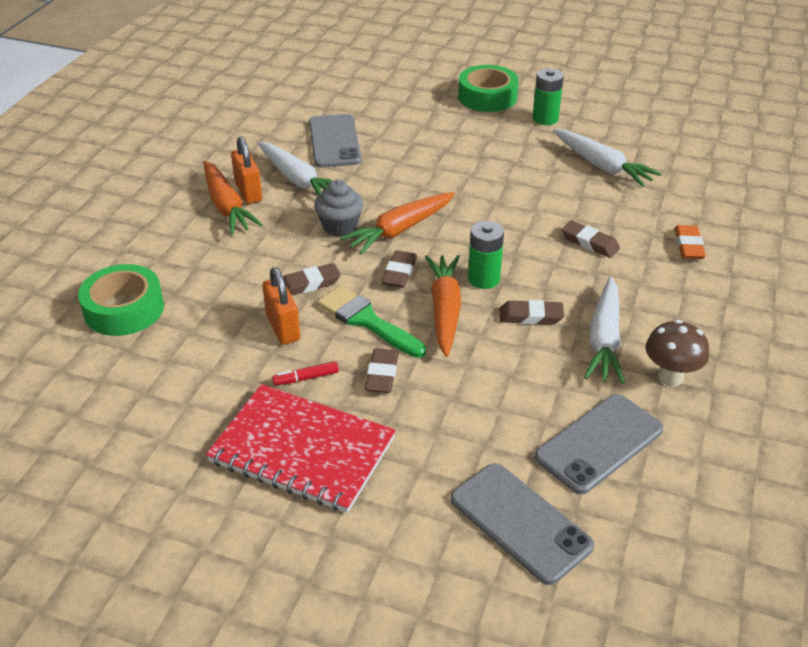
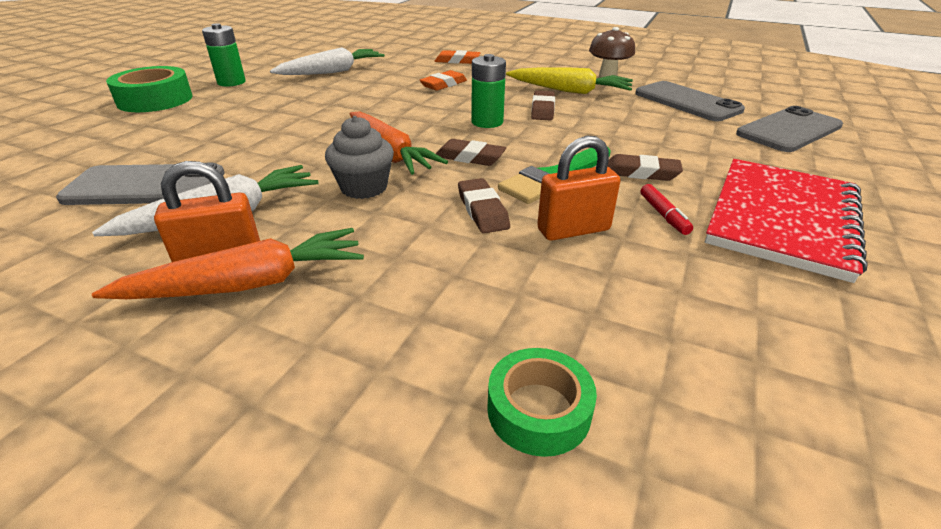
camera: 85 degrees left, 5 degrees down
green tape [78,264,164,336] -> green tape [487,348,597,457], size x0.63
orange carrot [425,255,461,357] -> none
brown eraser [561,221,620,258] -> orange eraser [420,70,467,90]
white carrot [584,277,625,384] -> yellow carrot [506,67,633,94]

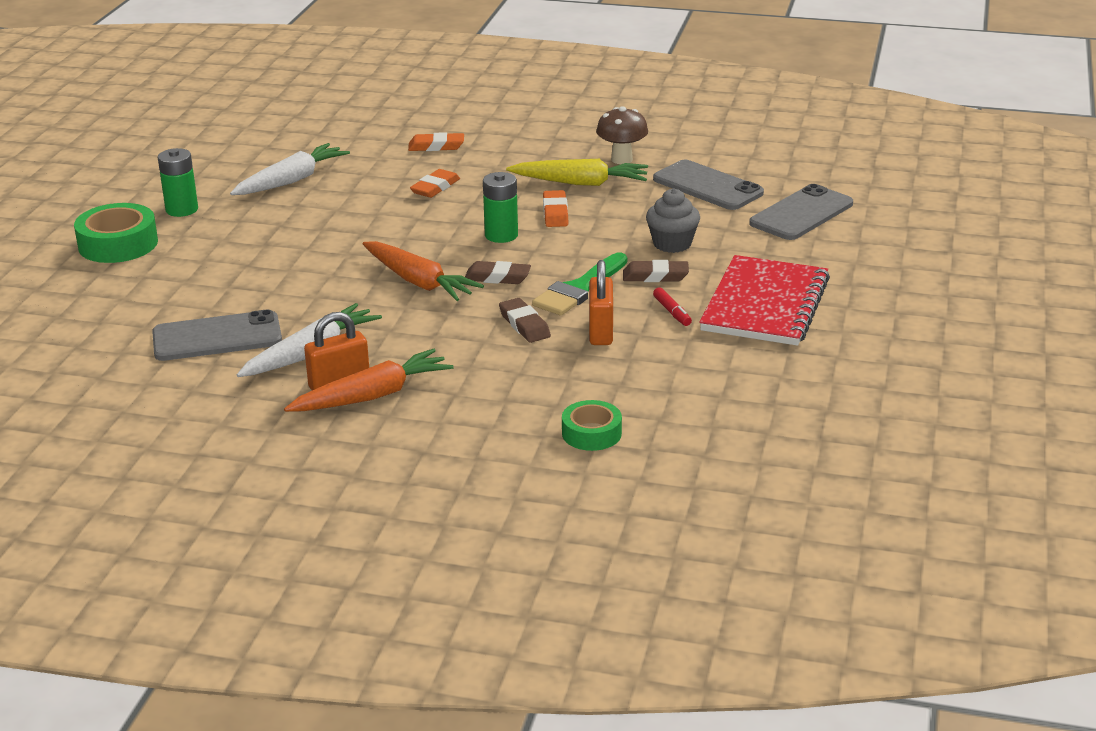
camera: 10 degrees left, 5 degrees down
grey cupcake [325,116,394,199] -> grey cupcake moved to [646,188,700,253]
brown eraser [531,91,555,120] -> orange eraser [543,190,568,227]
orange padlock [537,136,620,241] -> orange padlock turned 60 degrees counterclockwise [589,260,613,345]

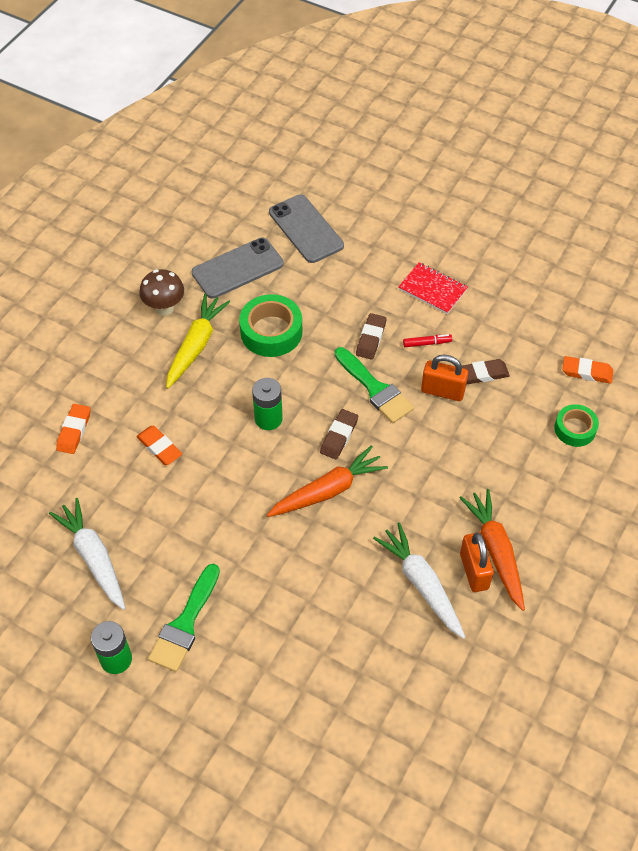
camera: 75 degrees left, 25 degrees up
green tape [74,203,158,263] -> green tape moved to [239,294,302,357]
grey phone [152,310,282,361] -> none
brown eraser [499,298,551,343] -> brown eraser moved to [462,359,510,384]
orange eraser [543,190,568,227] -> orange eraser moved to [562,356,613,384]
grey cupcake [646,188,700,253] -> none
red notebook [699,255,830,346] -> red notebook [399,262,468,314], size x0.55
none -> green brush [148,564,220,672]

